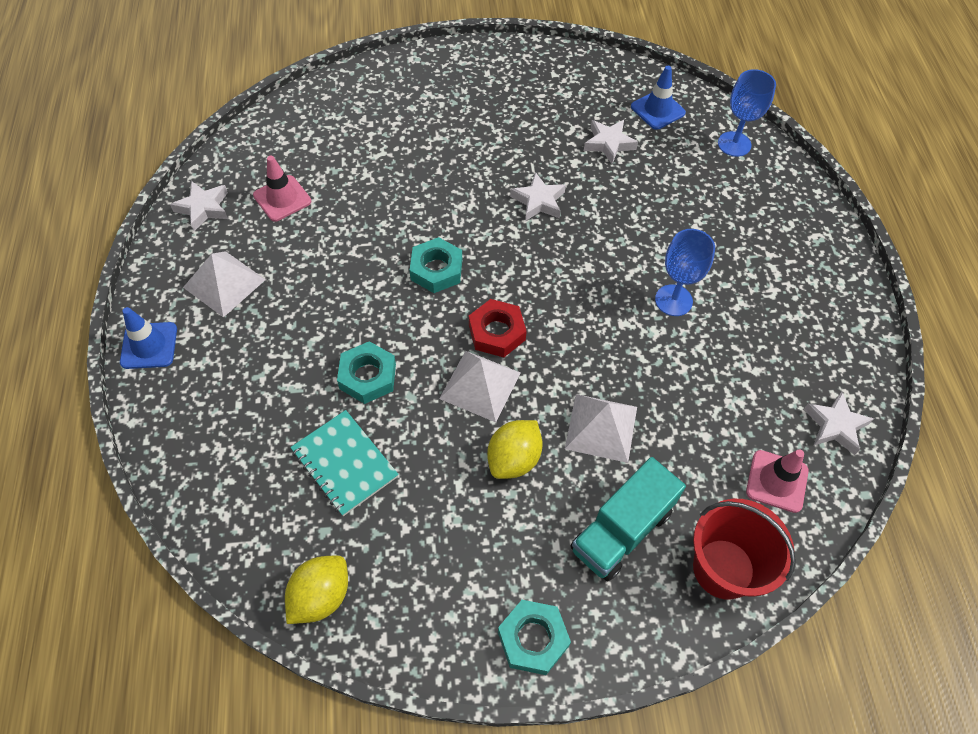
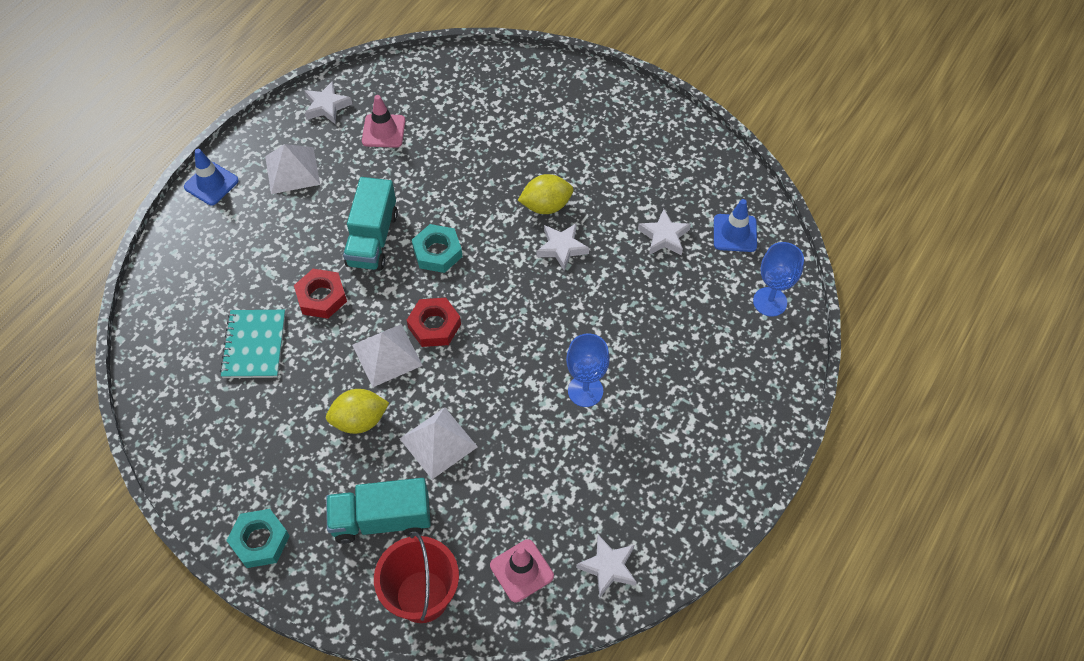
camera: 40 degrees right, 0 degrees up
yellow lemon [285,556,348,624] -> yellow lemon moved to [518,174,573,214]
turquoise nut [337,341,396,404] -> red nut [294,269,347,319]
none -> turquoise truck [343,177,398,271]

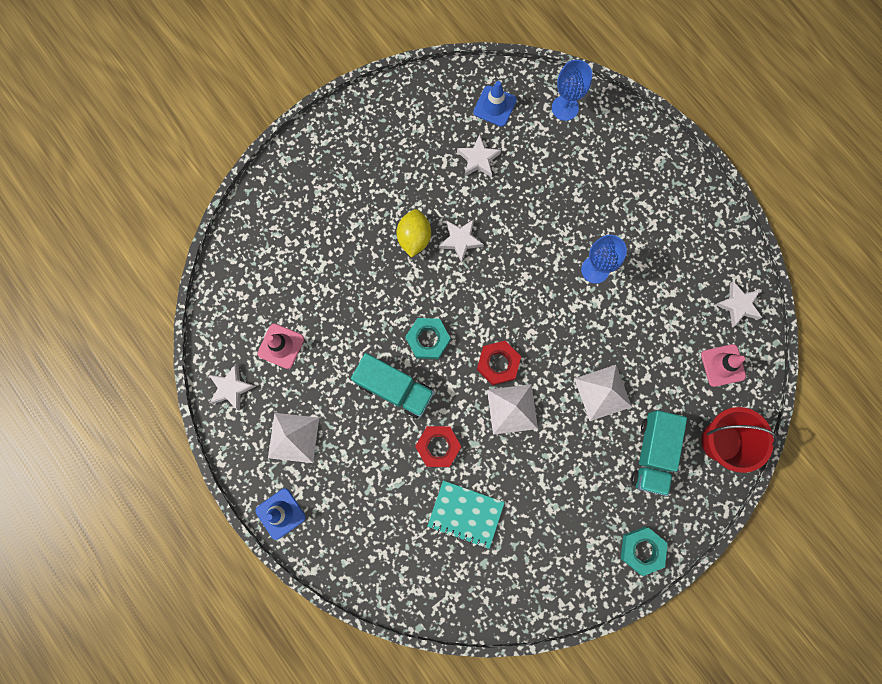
camera: 70 degrees left, 20 degrees up
yellow lemon [326,389,389,434] -> none

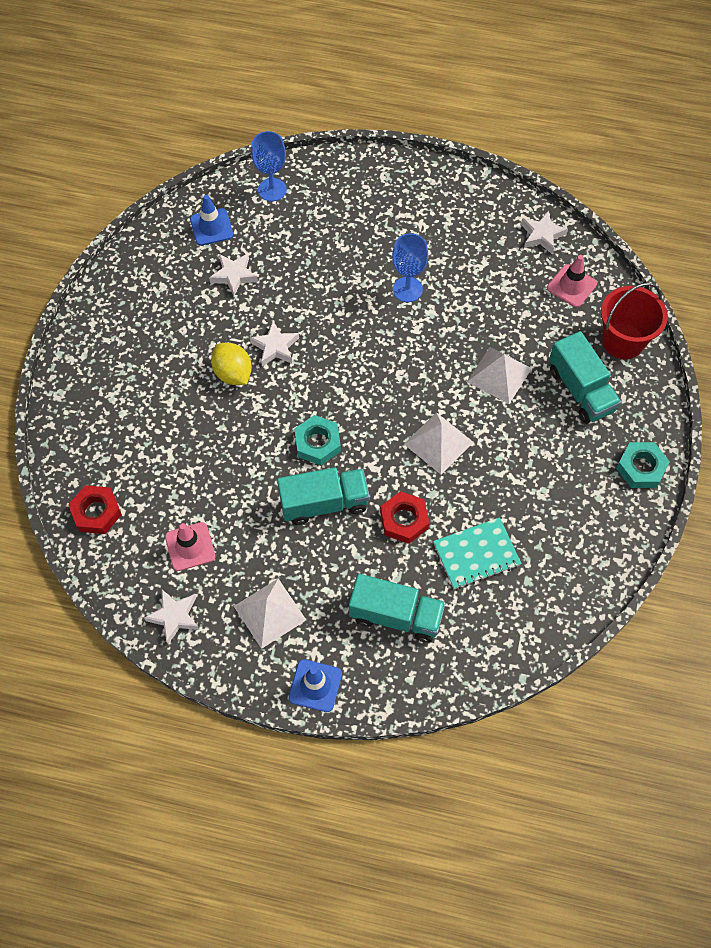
camera: 40 degrees left, 15 degrees down
red nut [477,341,521,385] -> red nut moved to [68,485,122,534]
none -> turquoise truck [349,574,446,643]

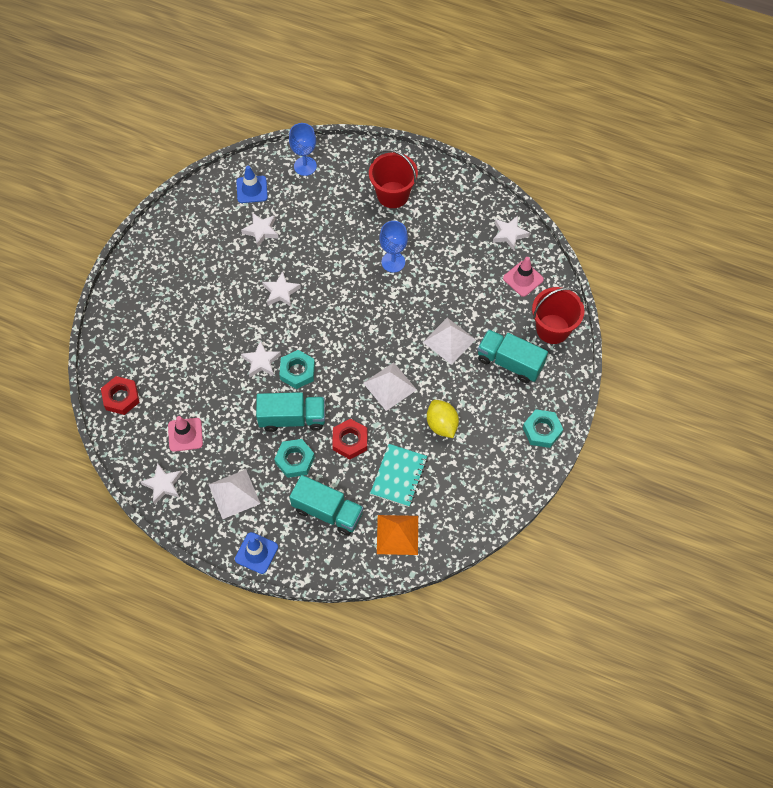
camera: 10 degrees right, 0 degrees up
yellow lemon [211,343,252,385] -> yellow lemon moved to [427,400,459,438]
turquoise notebook [433,517,522,589] -> turquoise notebook turned 60 degrees counterclockwise [370,444,428,507]
turquoise truck [549,331,621,424] -> turquoise truck turned 135 degrees clockwise [477,329,548,383]
none -> white star [241,340,281,377]
none -> turquoise nut [274,439,315,478]
none -> red bucket [369,149,418,208]
none -> orange pyramid [377,515,418,555]

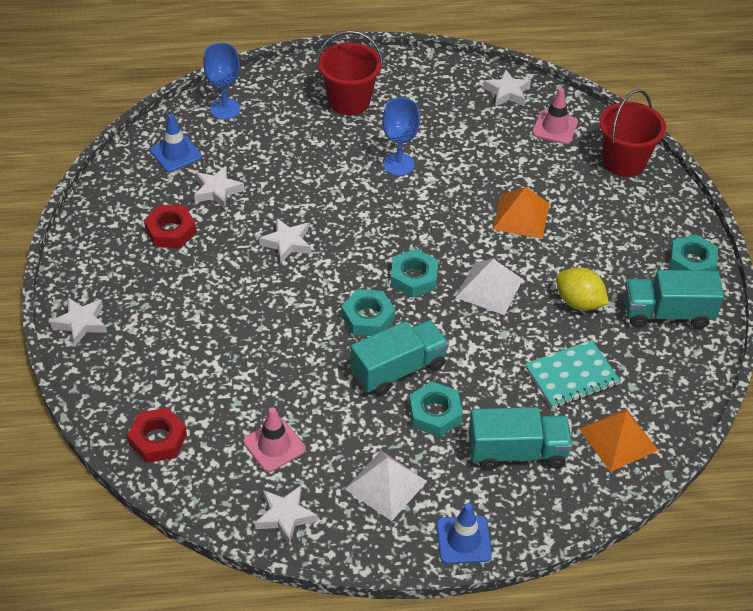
camera: 30 degrees left, 15 degrees down
white star [241,340,281,377] -> white star moved to [50,298,107,346]
red nut [332,419,368,459] -> red nut moved to [144,205,196,248]
turquoise notebook [370,444,428,507] -> turquoise notebook turned 75 degrees clockwise [525,340,621,408]
white pyramid [423,318,476,365] -> orange pyramid [493,187,550,239]
turquoise truck [477,329,548,383] -> turquoise truck moved to [624,270,724,328]
none -> turquoise nut [391,249,438,298]

